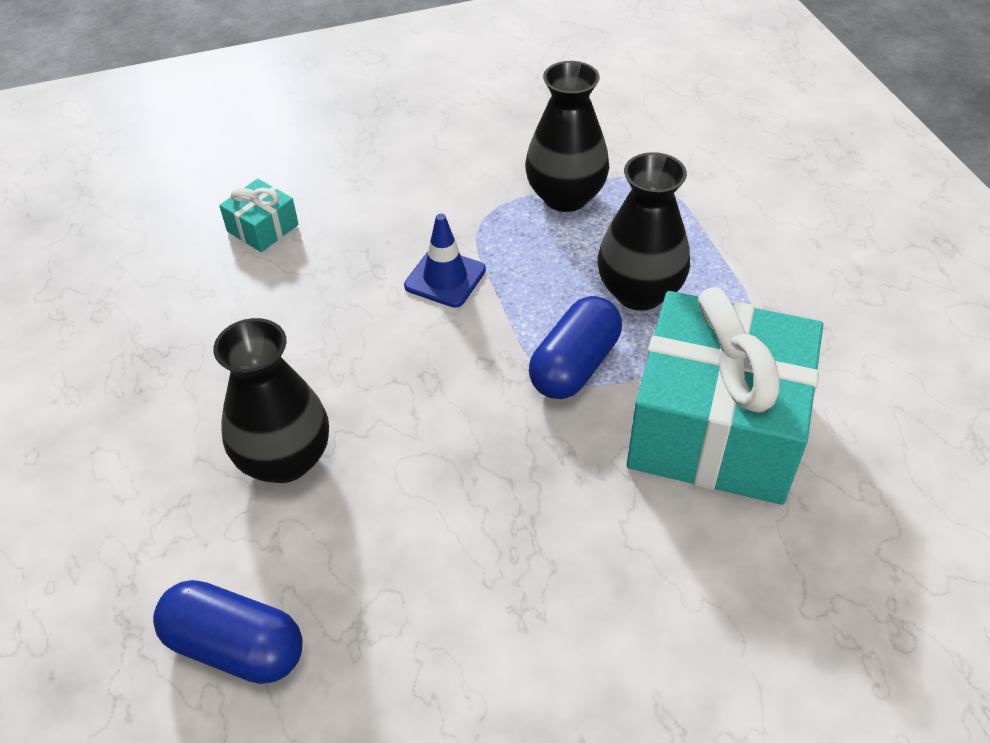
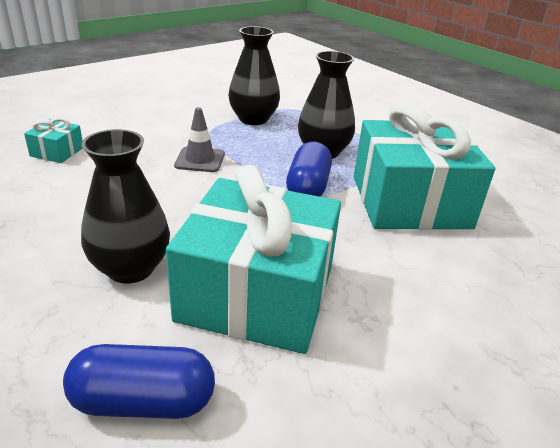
camera: 25 degrees left, 15 degrees down
blue traffic cone [404,214,486,308] -> grey traffic cone [174,107,225,172]
none -> turquoise gift [166,165,341,354]

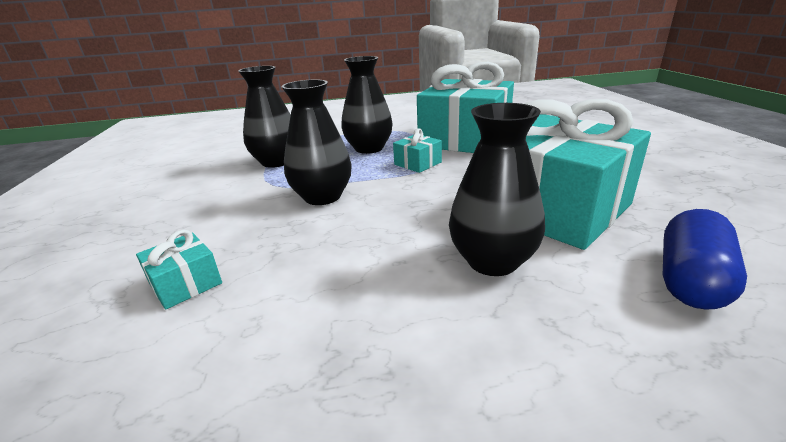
camera: 55 degrees left, 5 degrees down
grey traffic cone [174,107,225,172] -> black vase [281,80,352,205]
blue capsule [286,142,332,197] -> turquoise gift [393,128,442,173]

